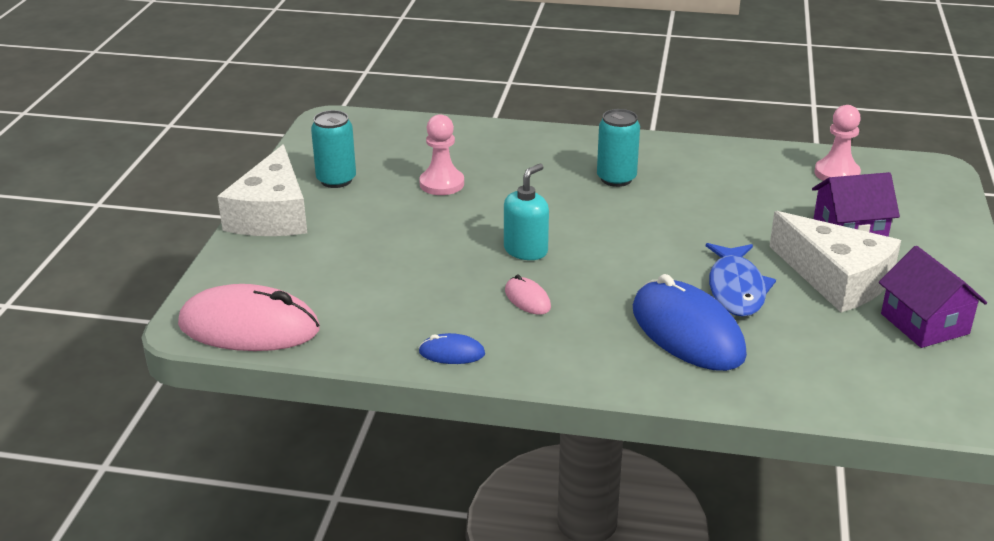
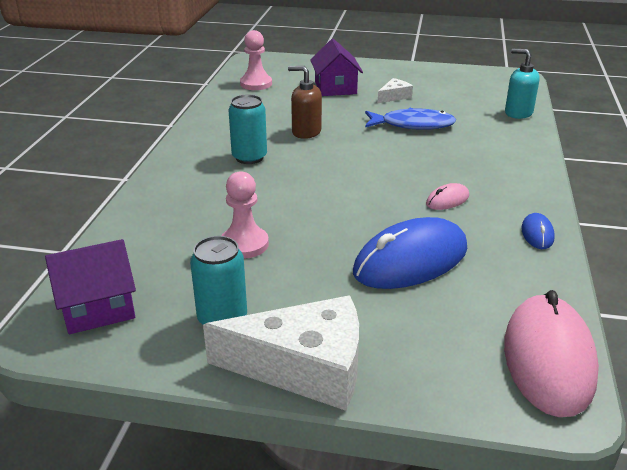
camera: 90 degrees left, 0 degrees up
turquoise soap dispenser [504,164,549,260] -> turquoise soap dispenser moved to [505,49,540,119]
blue mouse [633,274,747,371] -> blue mouse moved to [353,217,467,289]
white cheese [769,211,901,312] -> white cheese [378,78,413,103], size x0.46
purple house [879,246,987,348] -> purple house moved to [45,239,136,334]
none -> brown soap dispenser [288,66,322,139]

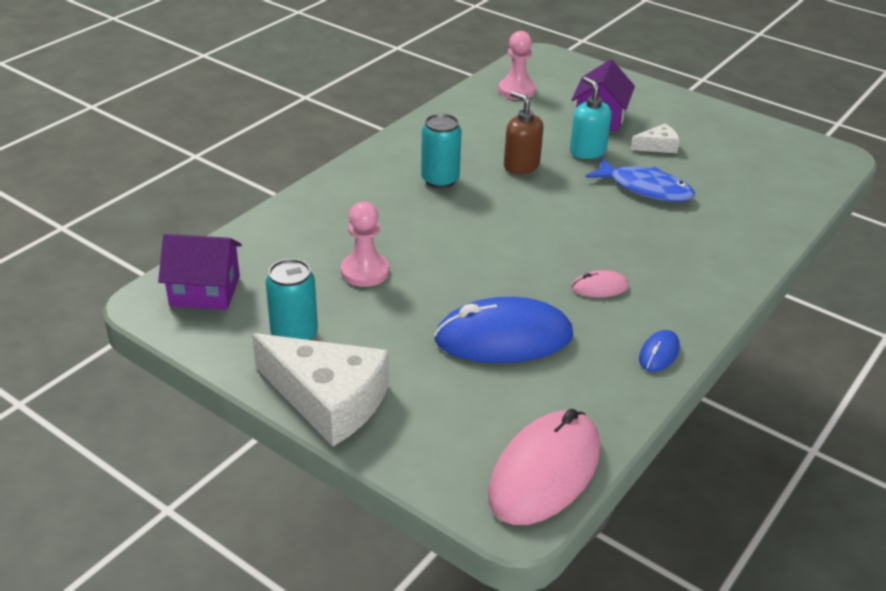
camera: 25 degrees right, 5 degrees up
turquoise soap dispenser [505,49,540,119] -> turquoise soap dispenser moved to [570,77,612,159]

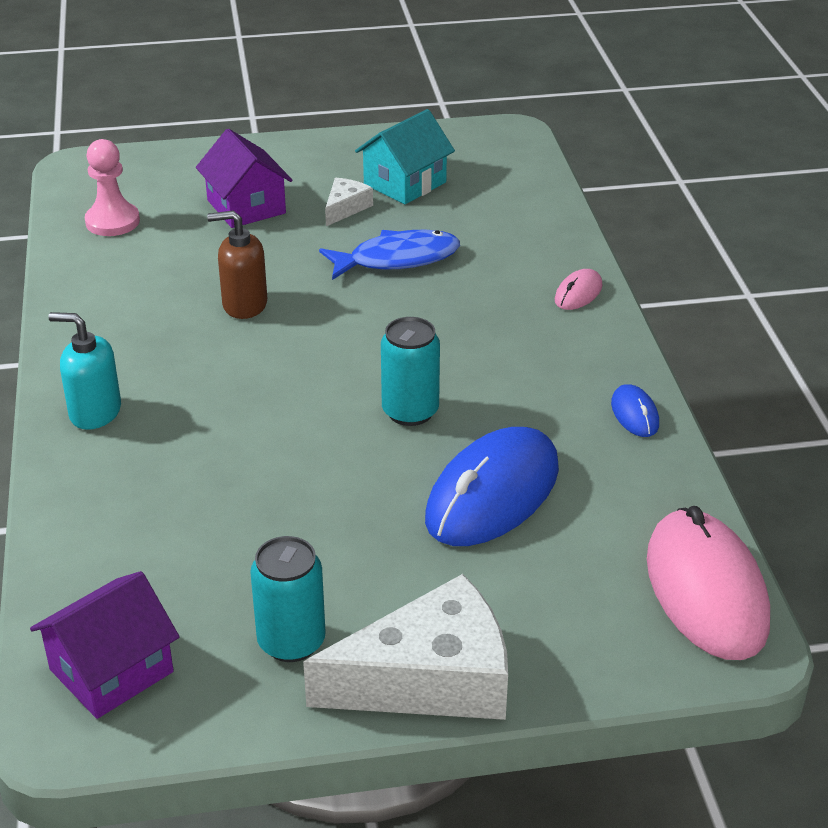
camera: 45 degrees left, 0 degrees up
pink pawn [341,202,389,287] -> none
turquoise can [421,114,462,189] -> turquoise can moved to [381,317,440,426]
turquoise soap dispenser [570,77,612,159] -> turquoise soap dispenser moved to [48,312,121,430]
pink mouse [572,270,629,297] -> pink mouse moved to [555,269,602,310]
none -> turquoise house [355,109,455,204]

